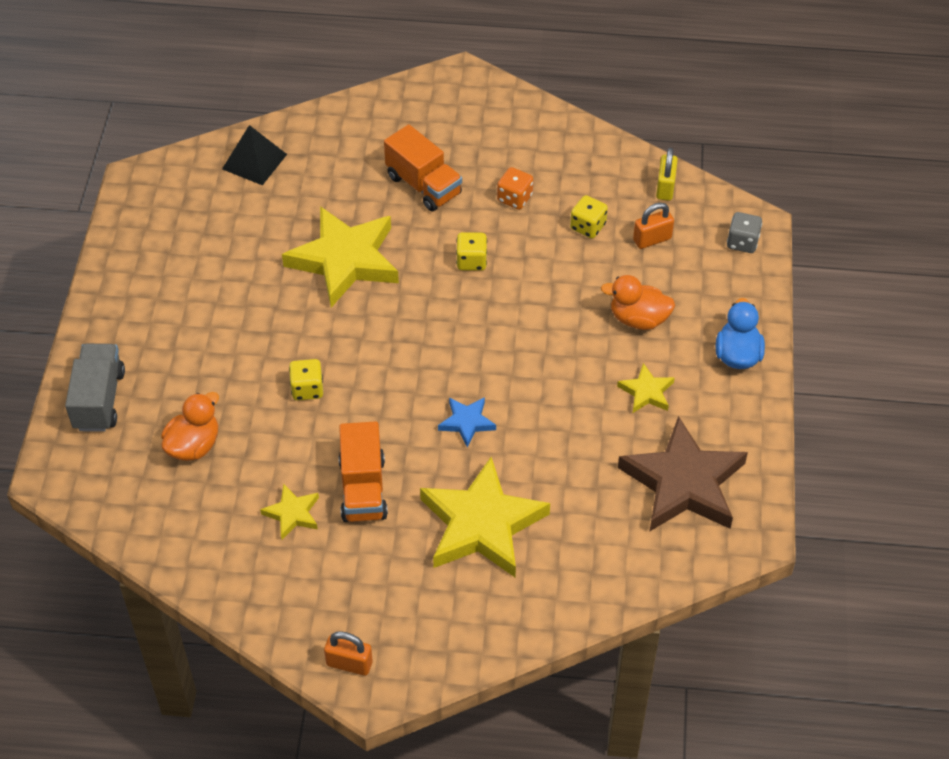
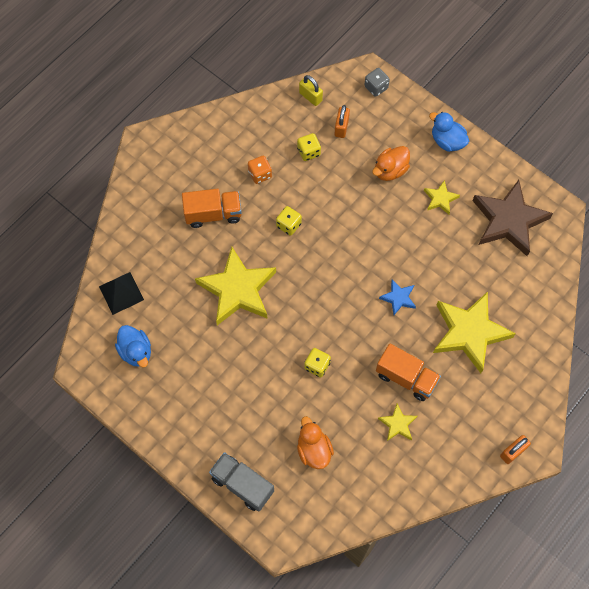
camera: 55 degrees left, 15 degrees up
none -> blue duck [115,325,151,367]

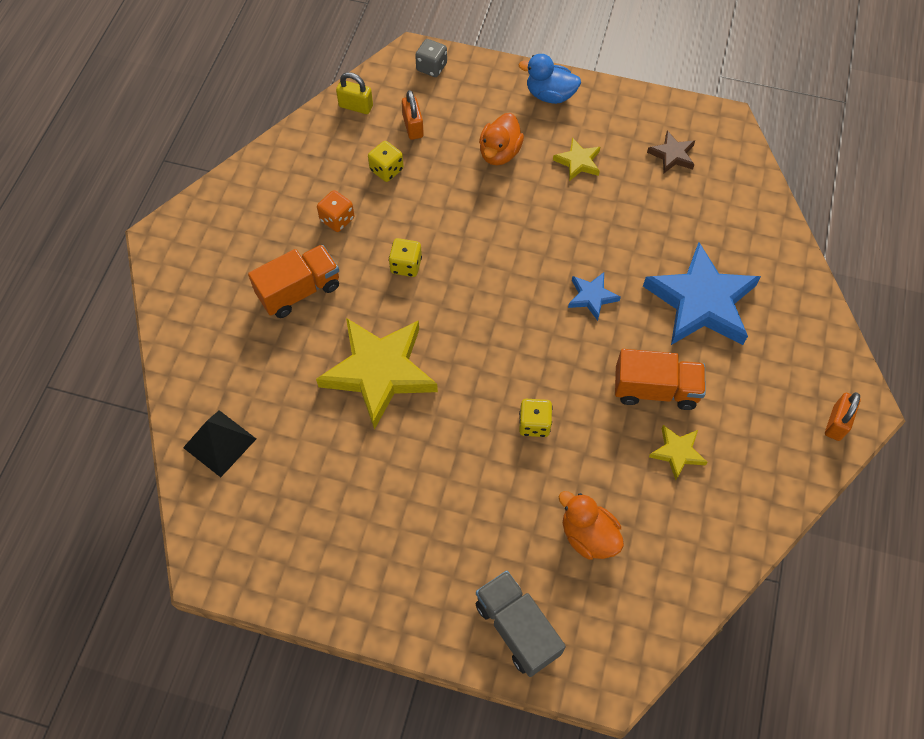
camera: 25 degrees left, 5 degrees down
blue duck [115,325,151,367] -> none
grey truck [209,452,274,511] -> grey truck turned 45 degrees clockwise [475,571,566,677]
yellow star [433,292,516,373] -> blue star [643,242,761,345]
brown star [473,180,553,256] -> brown star [647,131,695,173], size x0.46

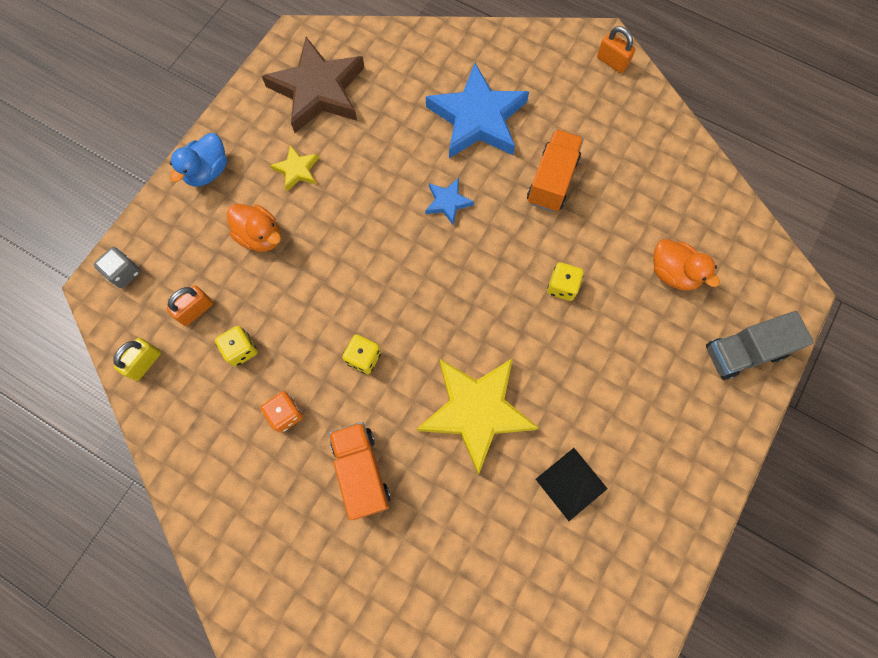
camera: 75 degrees left, 10 degrees up
black pyramid [183,410,256,477] -> black pyramid moved to [536,448,608,521]
orange padlock [402,90,424,140] -> orange padlock turned 45 degrees counterclockwise [167,285,213,326]
orange duck [559,491,624,560] -> orange duck turned 105 degrees counterclockwise [653,239,720,291]
brown star [647,131,695,173] -> brown star [262,37,365,133], size x2.17
yellow star [649,425,708,480] -> none

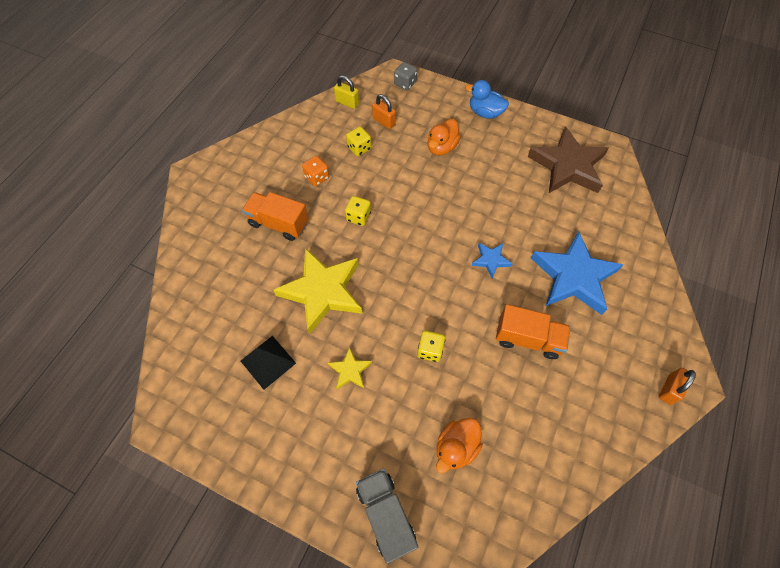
camera: 85 degrees right, 10 degrees down
yellow star [270,145,319,191] -> yellow star moved to [328,347,372,389]
orange truck [329,422,390,520] -> orange truck turned 135 degrees counterclockwise [242,192,309,241]

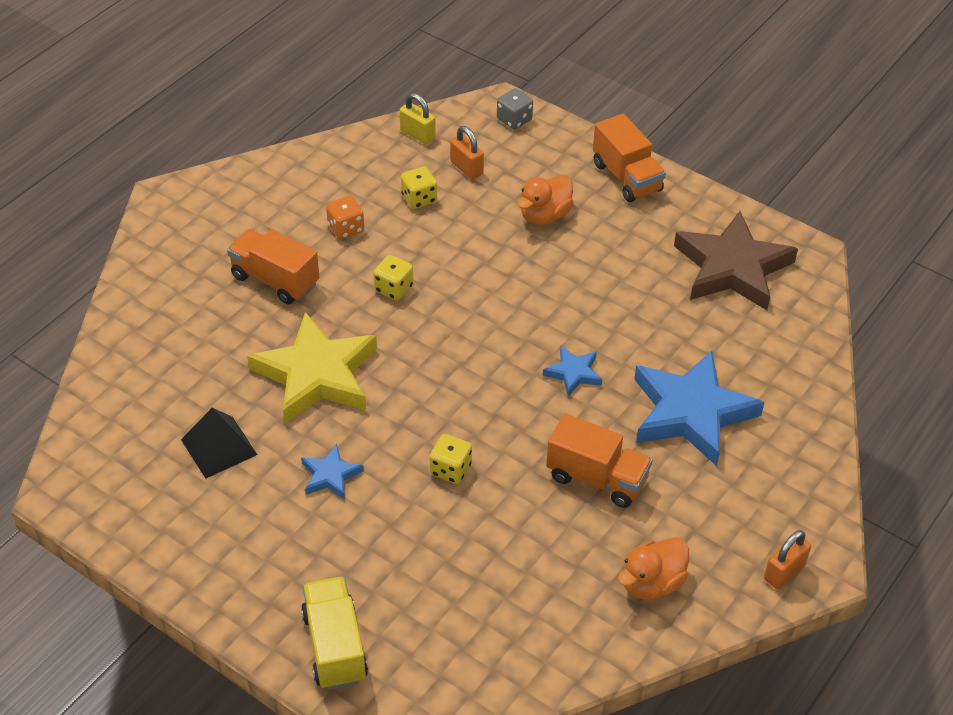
camera: 10 degrees right, 15 degrees down
yellow star [328,347,372,389] -> blue star [301,444,364,500]
grey truck [356,469,418,564] -> yellow truck [301,576,368,690]
orange duck [436,418,483,473] -> orange duck moved to [618,537,689,600]
blue duck [465,80,509,119] -> orange truck [593,114,666,202]

